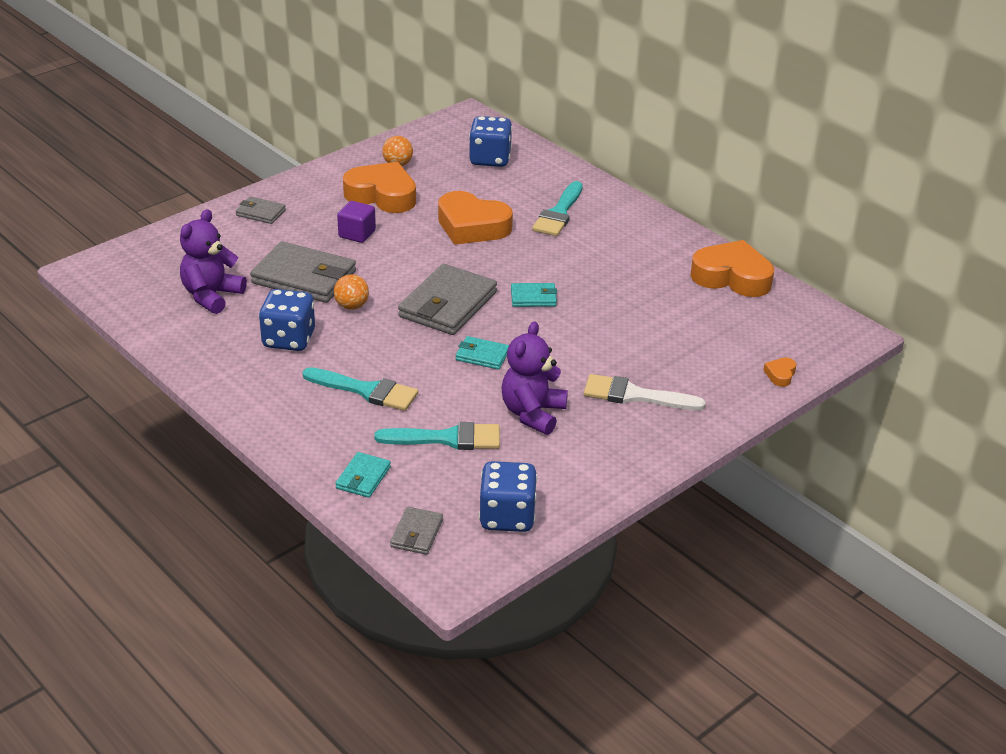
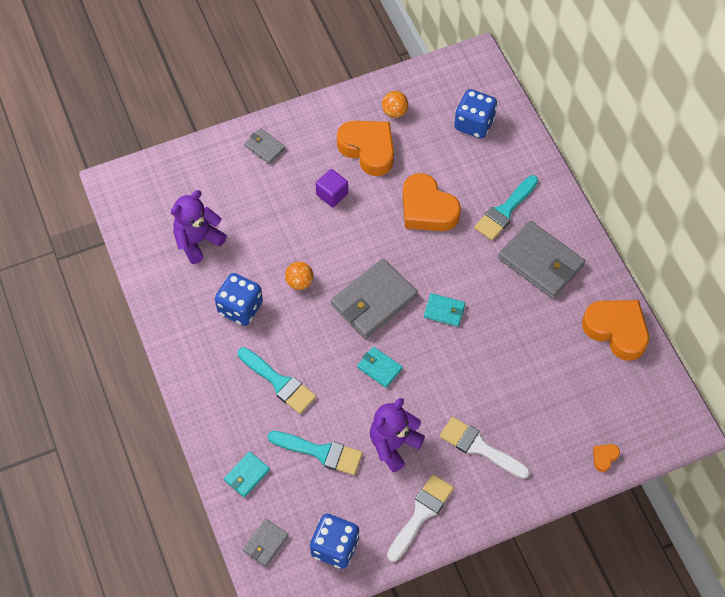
camera: 20 degrees right, 25 degrees up
grey wallet [250,241,356,303] -> grey wallet moved to [498,221,585,299]
none -> white brush [387,474,454,562]

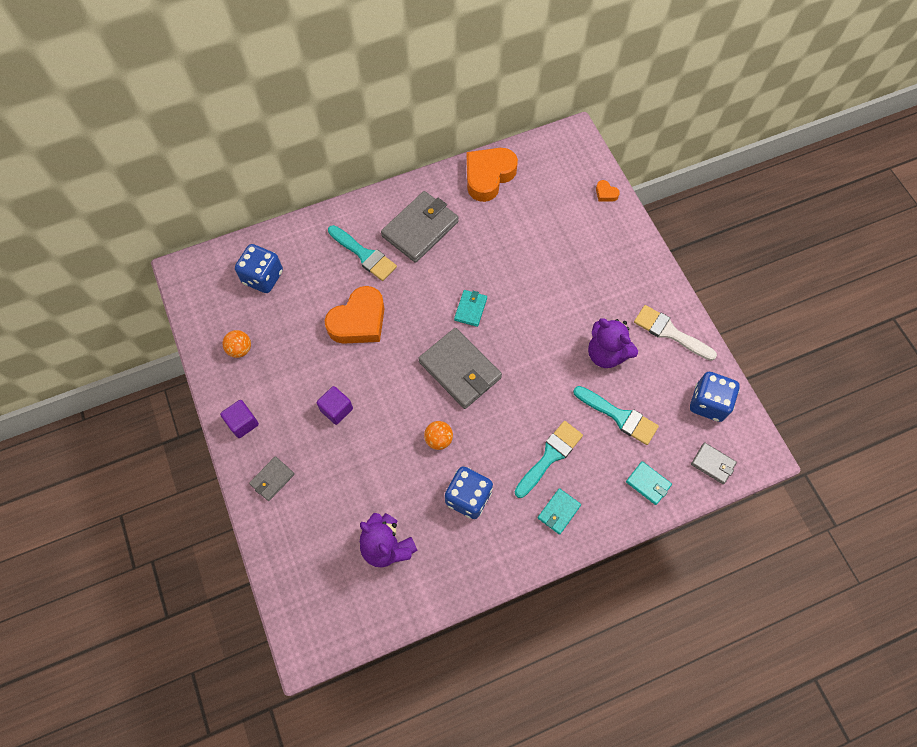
camera: 90 degrees left, 5 degrees up
turquoise brush [268,431,363,475] -> turquoise brush turned 105 degrees clockwise [573,386,659,445]
orange heart [337,121,394,176] -> none
turquoise wallet [357,347,402,388] -> turquoise wallet moved to [538,488,581,535]
white brush [440,417,530,479] -> none
none -> purple cube [220,400,259,438]

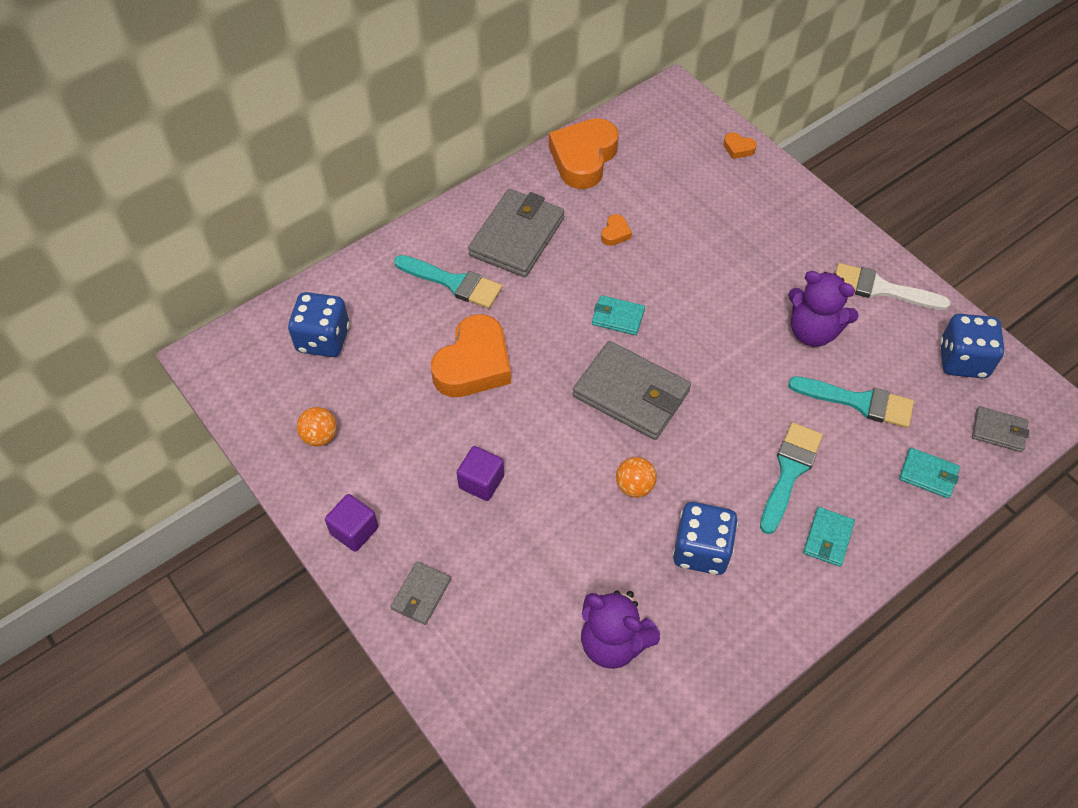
camera: 15 degrees left, 10 degrees down
turquoise wallet [454,290,487,327] -> turquoise wallet turned 75 degrees counterclockwise [592,295,645,335]
none -> orange heart [601,214,632,246]

